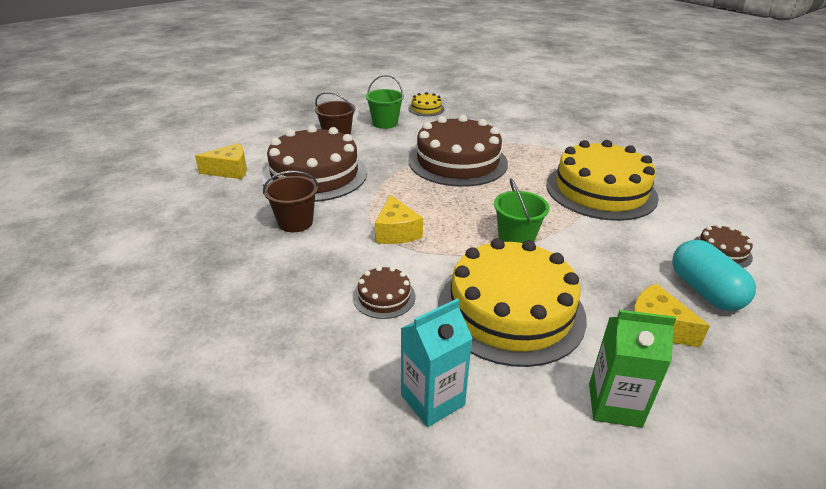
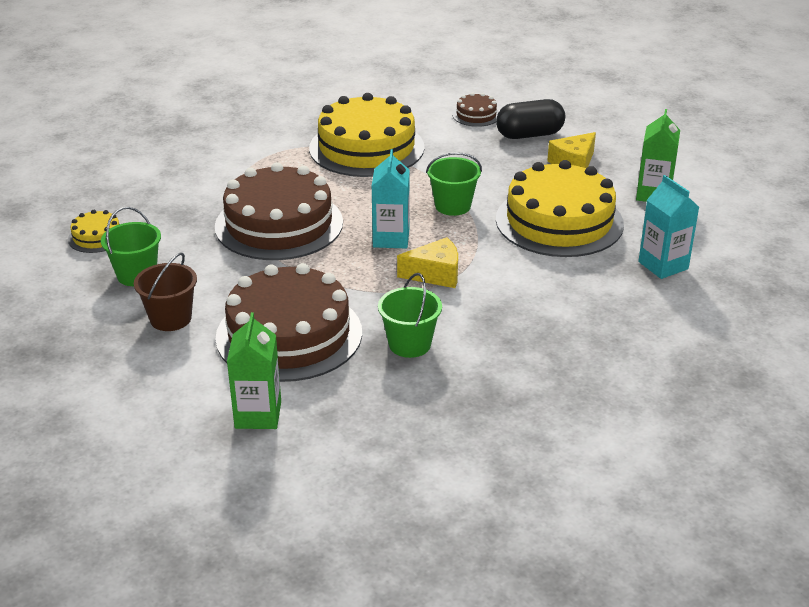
camera: 85 degrees left, 0 degrees up
yellow cheese [195,143,247,179] -> green carton [227,312,281,429]
brown bucket [263,171,319,232] -> green bucket [378,273,442,358]
brown cake [353,266,416,319] -> none
turquoise capsule [672,240,756,311] -> black capsule [496,99,565,139]
none -> turquoise carton [371,149,410,249]

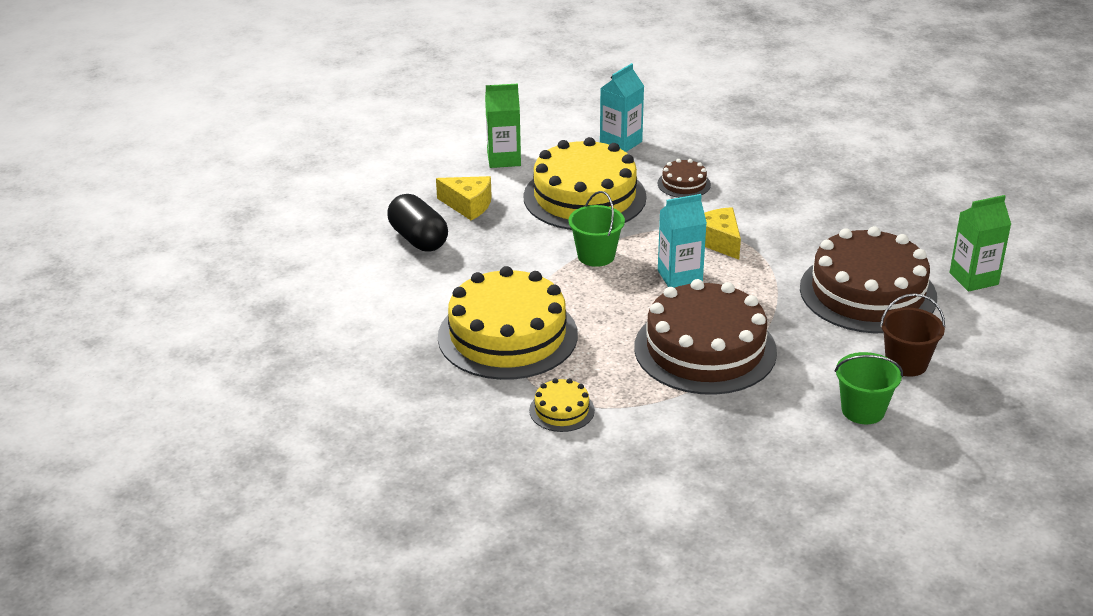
camera: 110 degrees left, 0 degrees up
yellow cake [68,210,119,253] -> yellow cake moved to [529,378,595,432]
green bucket [378,273,442,358] -> none
brown cake [452,92,499,127] -> brown cake moved to [658,159,711,198]

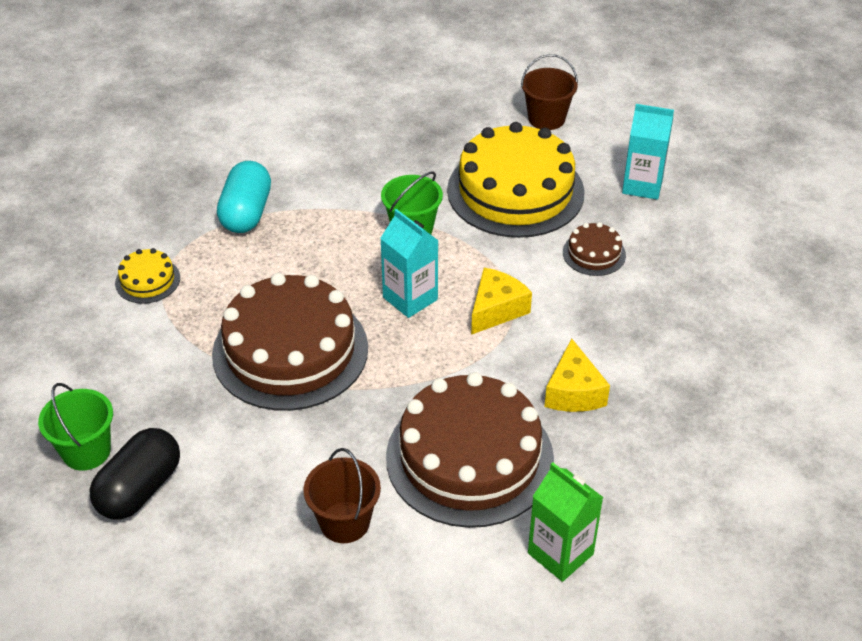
camera: 65 degrees right, 10 degrees up
black capsule [387,194,448,251] -> black capsule moved to [89,428,180,519]
yellow cheese [436,176,492,220] -> yellow cheese moved to [544,338,610,412]
yellow cake [438,266,578,380] -> turquoise capsule [217,161,271,233]
green carton [485,83,521,168] -> brown bucket [521,54,578,130]
green bucket [835,352,903,424] -> green bucket moved to [38,383,113,470]

